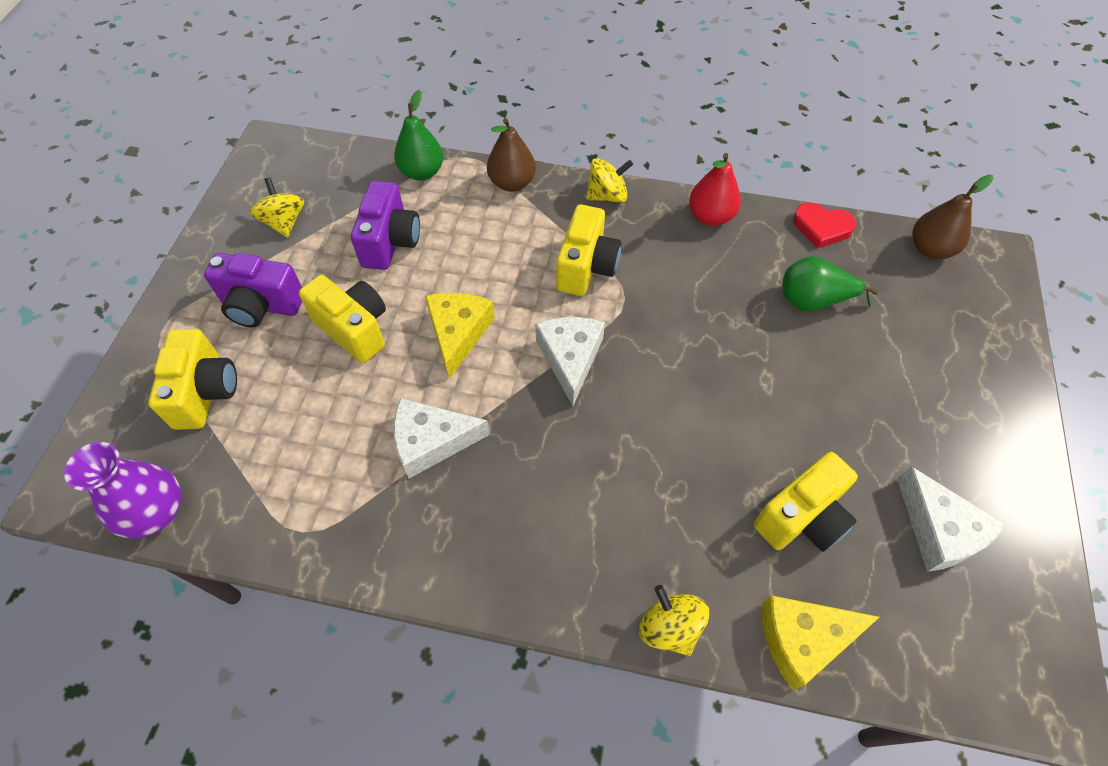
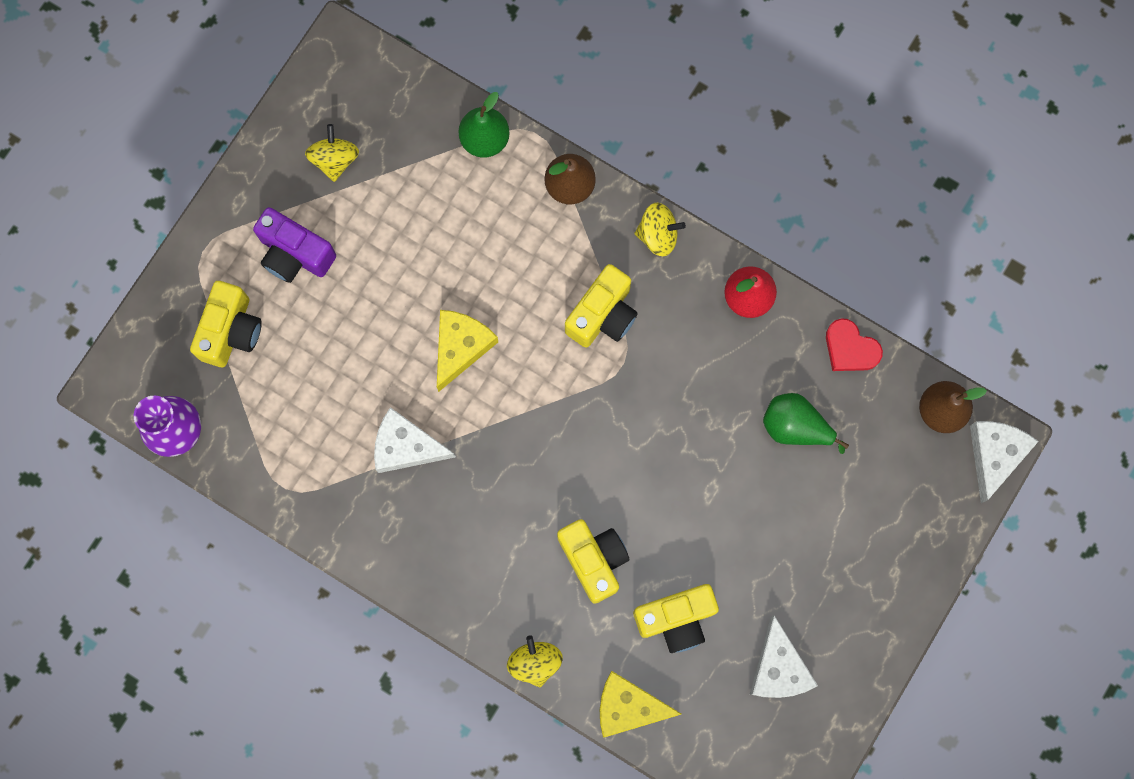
camera: 20 degrees right, 20 degrees up
yellow camera [299,275,386,363] -> yellow camera moved to [557,519,629,604]
purple camera [351,181,420,270] -> none
white cheese [535,317,605,406] -> white cheese moved to [970,421,1039,503]

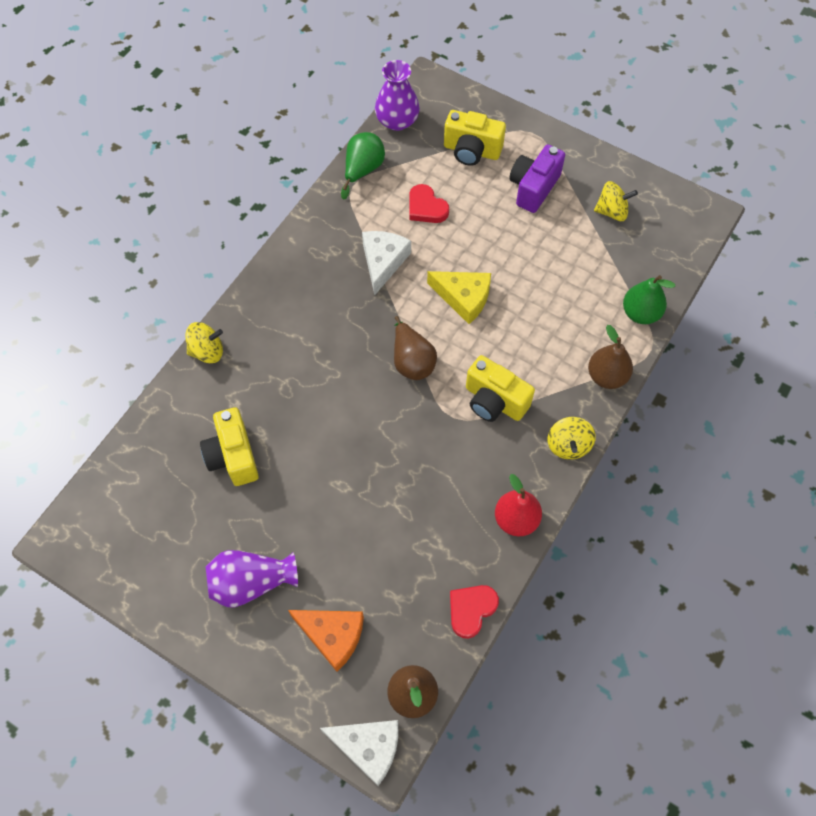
camera: 90 degrees right, 15 degrees down
yellow camera [557,519,629,604] -> none
yellow cheese [600,671,681,738] -> none
white cheese [750,615,818,698] -> none
green pear [763,393,849,454] -> green pear moved to [341,132,385,200]
none -> purple vase [206,550,298,608]
none -> orange cheese [288,610,364,672]
none -> brown pear [394,316,437,380]
none -> red heart [409,184,449,223]

